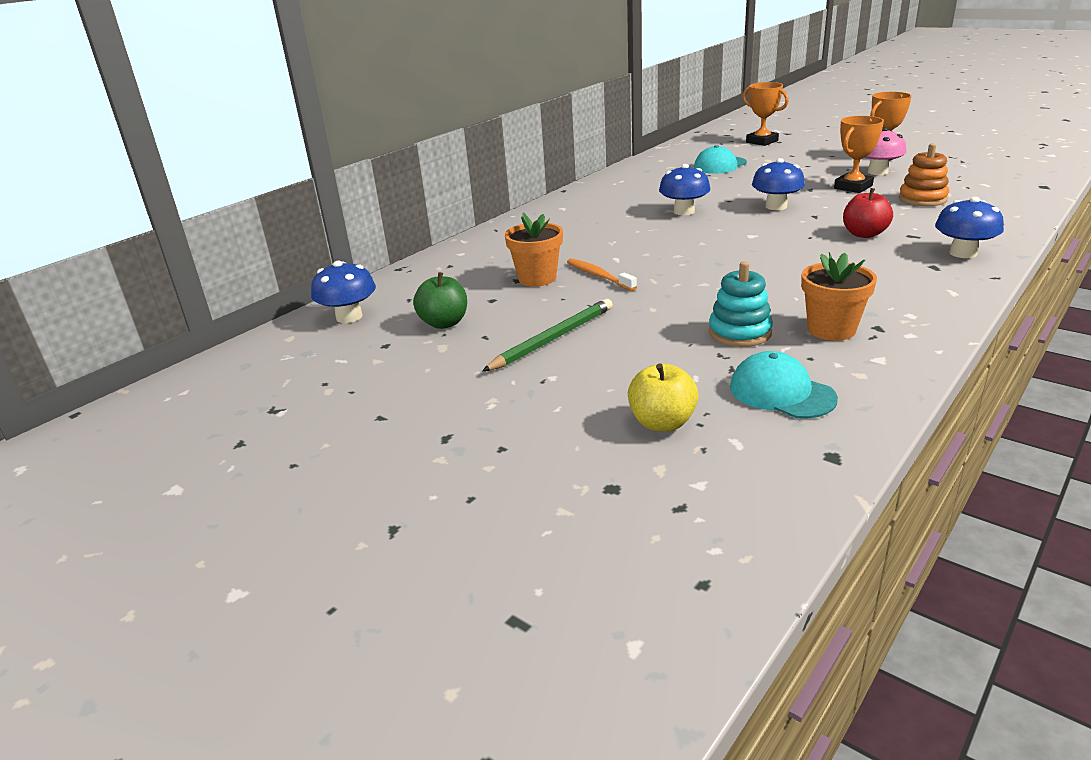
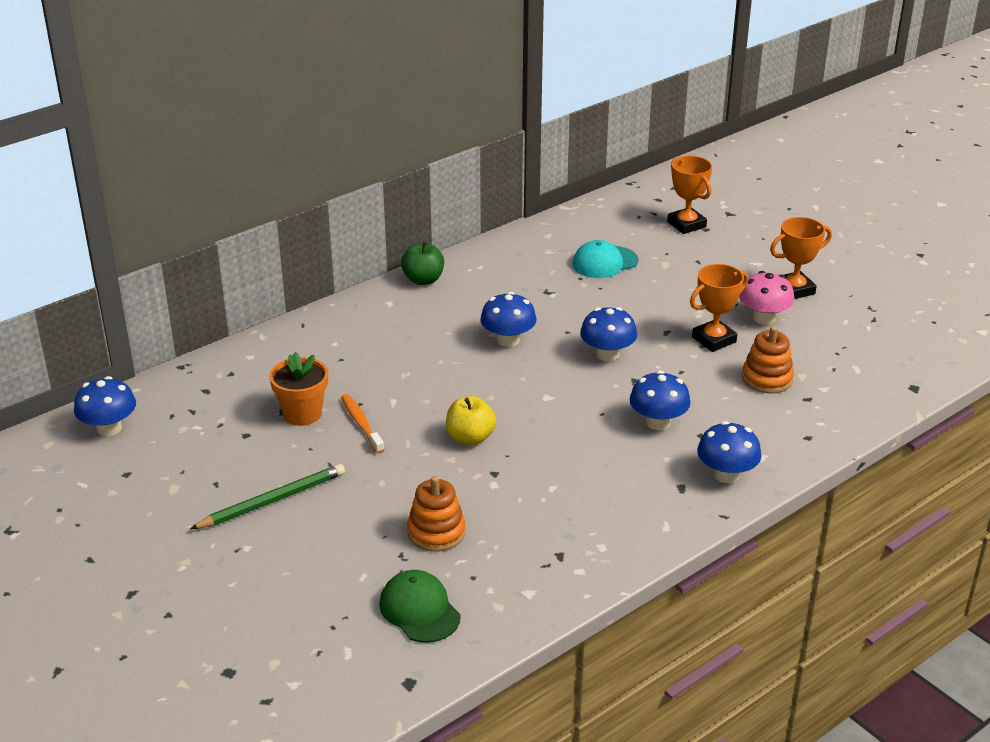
camera: 10 degrees right, 5 degrees up
green apple [413,272,467,329] -> green apple moved to [401,241,444,285]
yellow apple [628,363,699,432] -> yellow apple moved to [446,396,496,445]
turquoise stacking toy [709,261,773,347] -> orange stacking toy [407,476,465,552]
turquoise cap [730,351,838,419] -> green cap [379,570,461,643]
orange flower pot [801,252,877,341] -> none
red apple [843,188,893,238] -> blue mushroom [630,371,691,430]

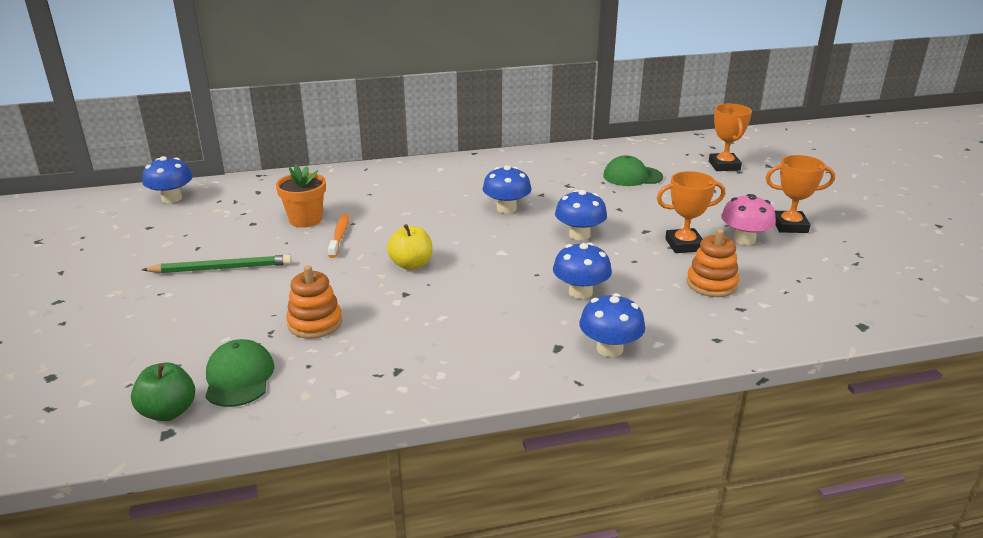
camera: 25 degrees right, 5 degrees down
green apple [401,241,444,285] -> green apple moved to [131,363,195,421]
turquoise cap [572,240,639,278] -> green cap [603,155,663,186]

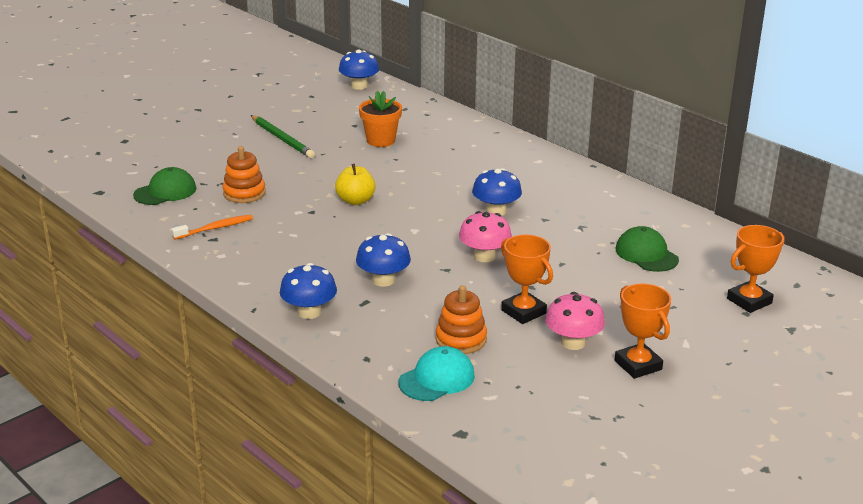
camera: 60 degrees right, 0 degrees up
green apple [131,363,195,421] -> none
orange toothbrush [328,214,349,258] -> orange toothbrush moved to [171,215,253,240]
blue mushroom [555,190,607,240] -> pink mushroom [459,211,512,262]
none -> turquoise cap [399,346,475,401]

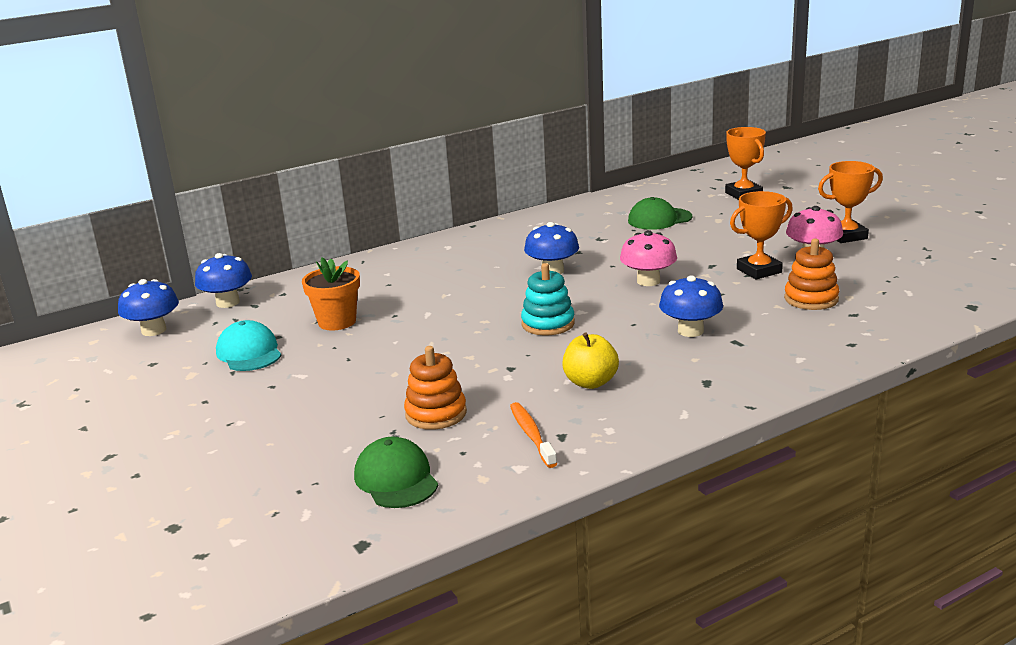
camera: 75 degrees left, 5 degrees down
green pencil [251,115,315,158] -> none
blue mushroom [280,263,337,319] -> blue mushroom moved to [195,253,252,308]
yellow apple [335,164,376,205] -> yellow apple moved to [562,332,619,389]
turquoise cap [399,346,475,401] -> turquoise cap moved to [216,320,282,371]
none -> turquoise stacking toy [521,263,575,336]

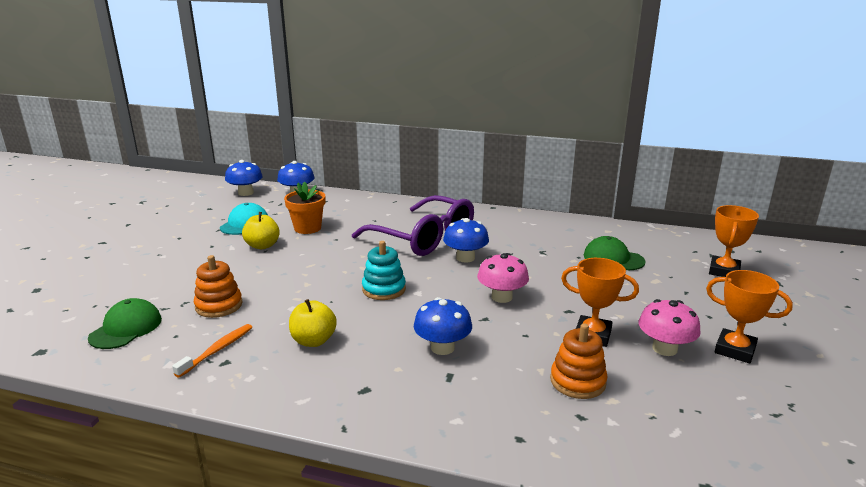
camera: 45 degrees right, 0 degrees up
none -> yellow apple [242,212,280,249]
none -> purple glasses [352,195,474,256]

